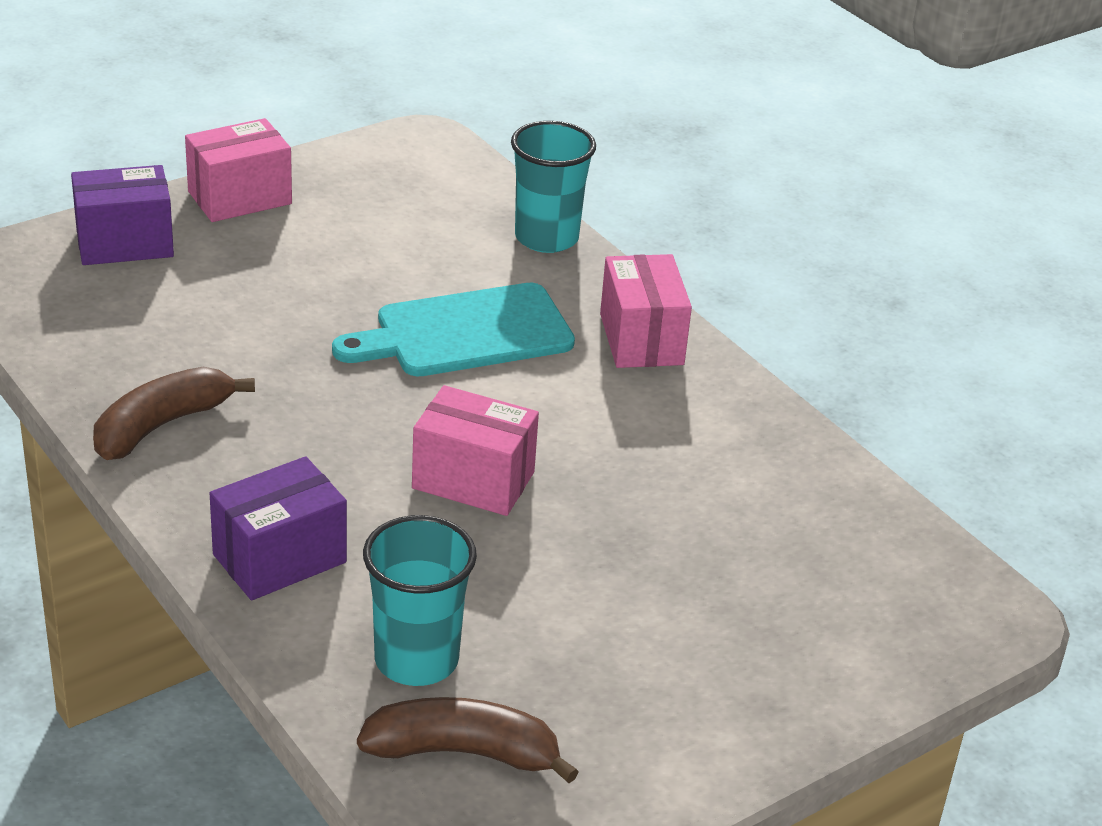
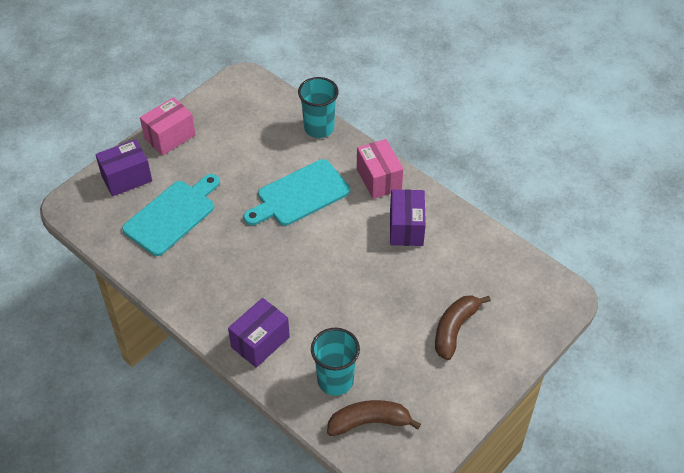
camera: 10 degrees left, 15 degrees up
brown banana [93,367,255,460] -> brown banana moved to [435,295,491,360]
pink box [412,385,539,516] -> none
none -> turquoise cutting board [122,174,220,256]
none -> purple box [390,190,426,246]

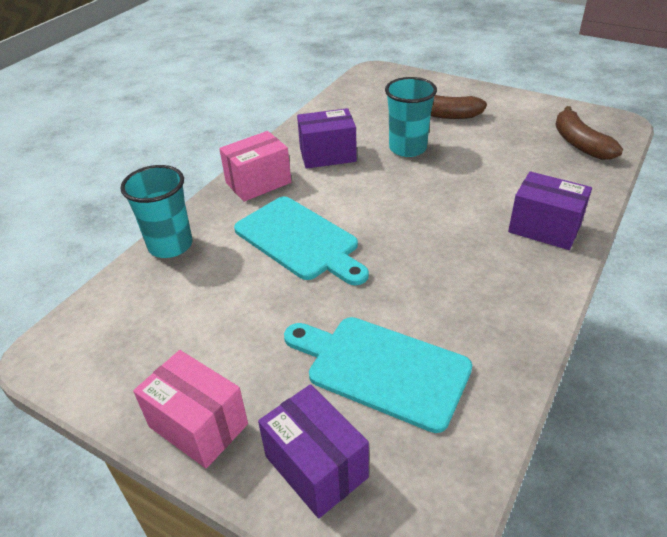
camera: 100 degrees left, 10 degrees down
turquoise cup [311,328,360,396] -> turquoise cup moved to [385,77,437,157]

